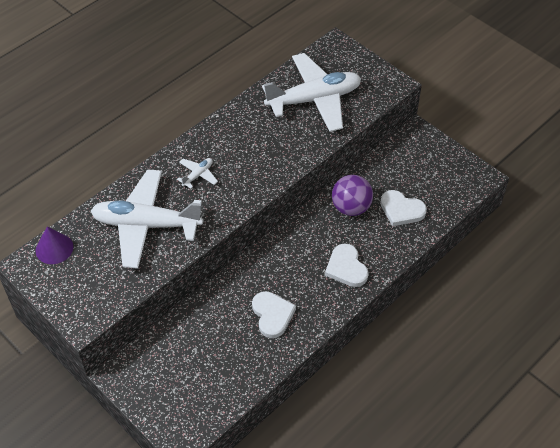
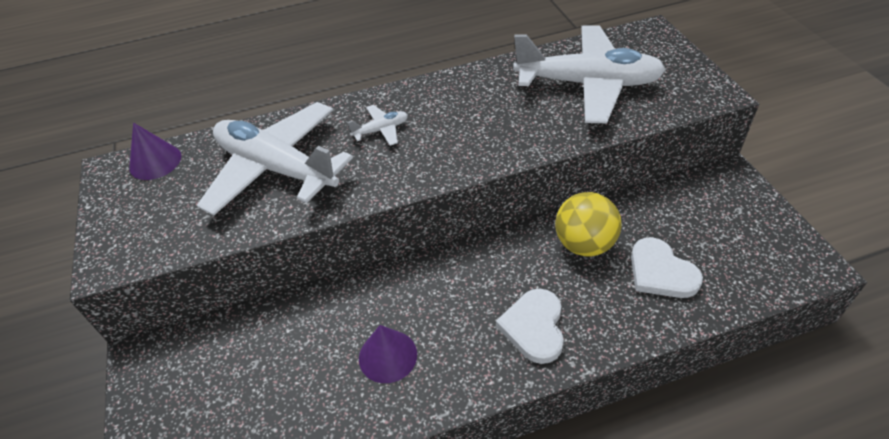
camera: 30 degrees right, 5 degrees down
white heart [252,291,296,338] -> purple cone [359,325,417,383]
purple ball [332,175,373,216] -> yellow ball [555,192,621,256]

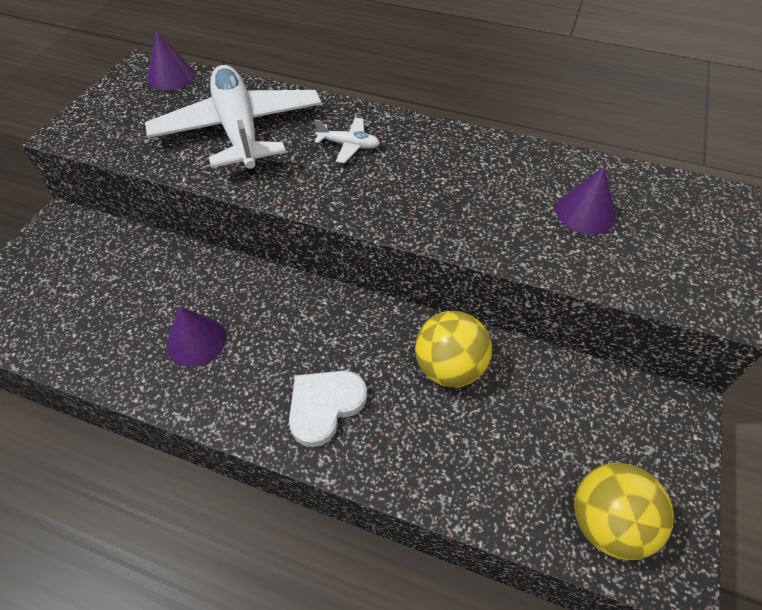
camera: 35 degrees right, 5 degrees up
white plane [513,25,666,123] -> purple cone [556,166,616,234]
white heart [631,237,703,298] -> none
none -> yellow ball [574,463,674,560]

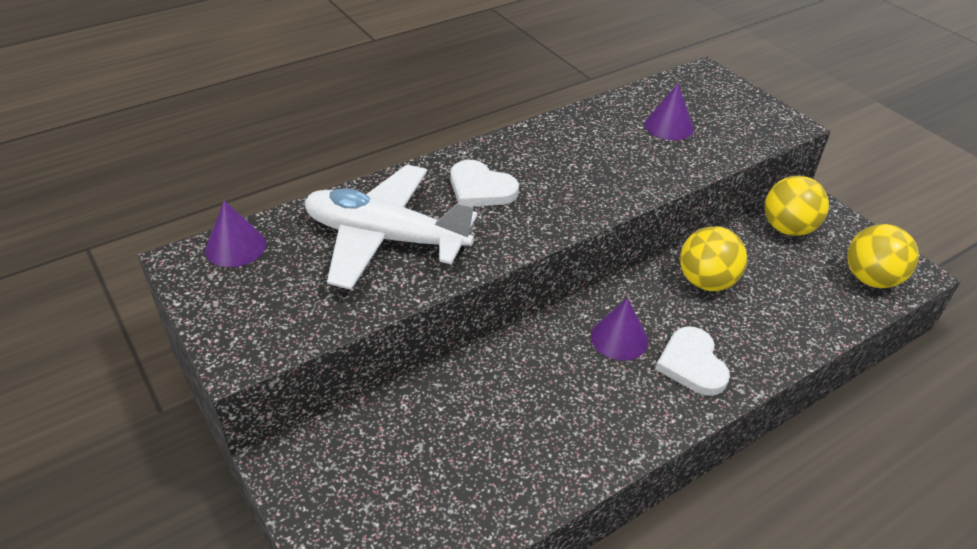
camera: 55 degrees left, 10 degrees down
purple cone [166,306,226,367] -> purple cone moved to [591,298,648,360]
white plane [314,118,380,163] -> white heart [451,160,519,206]
none -> yellow ball [765,176,829,236]

